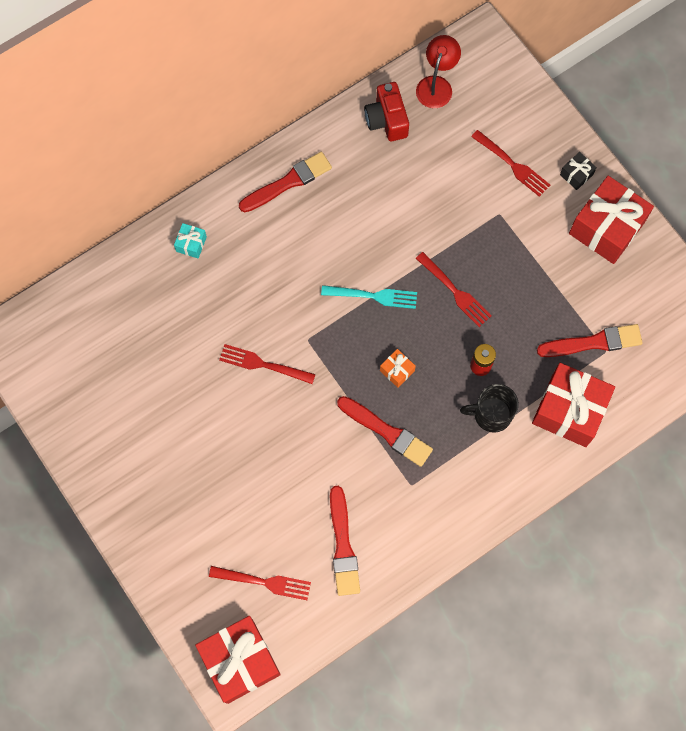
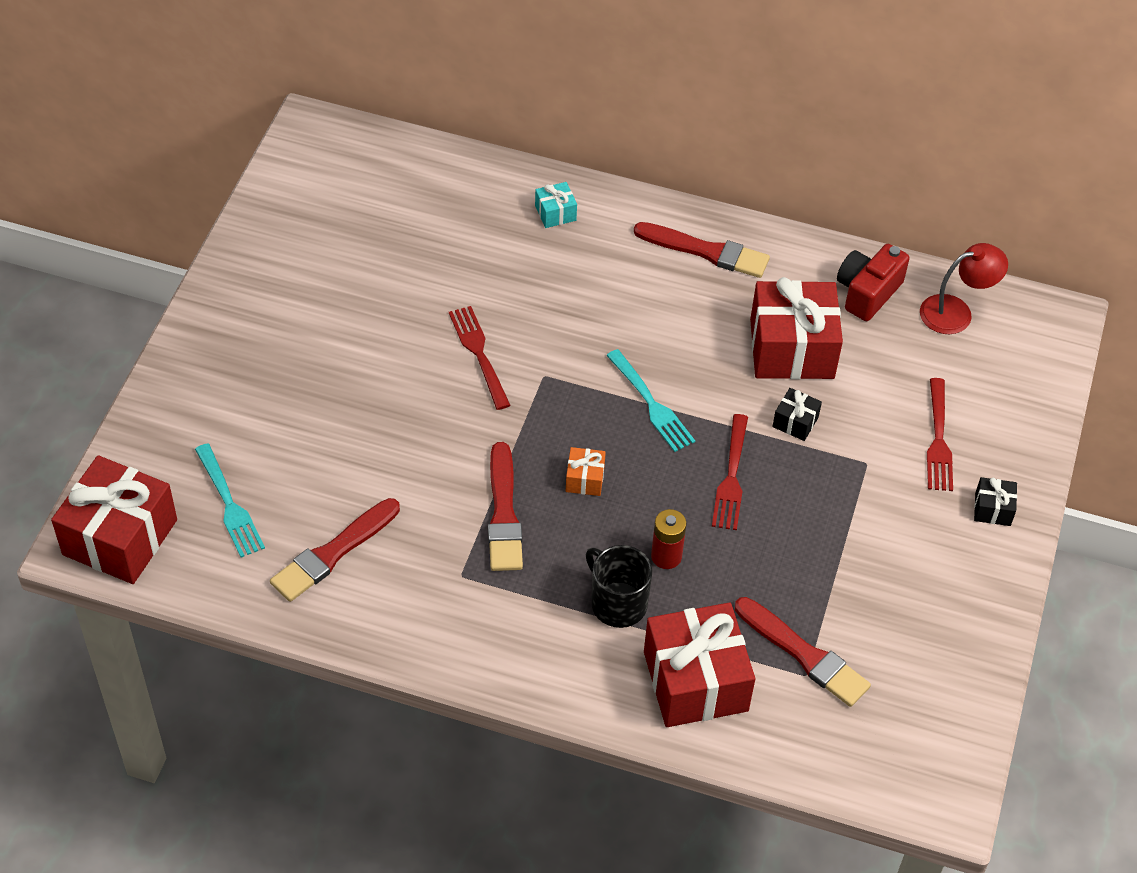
camera: 50 degrees right, 20 degrees down
red fork [209,566,311,600] -> turquoise fork [195,443,265,558]
red gift [569,176,654,264] -> red gift moved to [750,277,843,379]
none -> black gift [772,388,822,441]

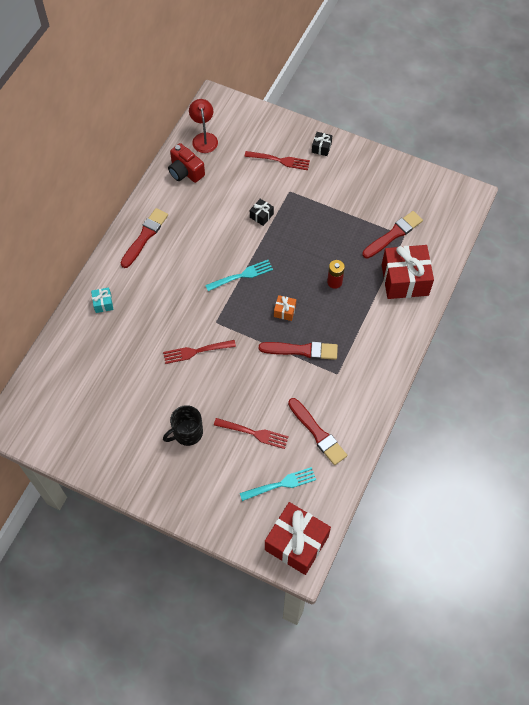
camera: 80 degrees left, 10 degrees up
black mug [586,545,652,628] -> black mug moved to [163,405,203,446]
red fork [712,414,748,530] -> red fork moved to [214,418,289,449]
red gift [750,277,843,379] -> none

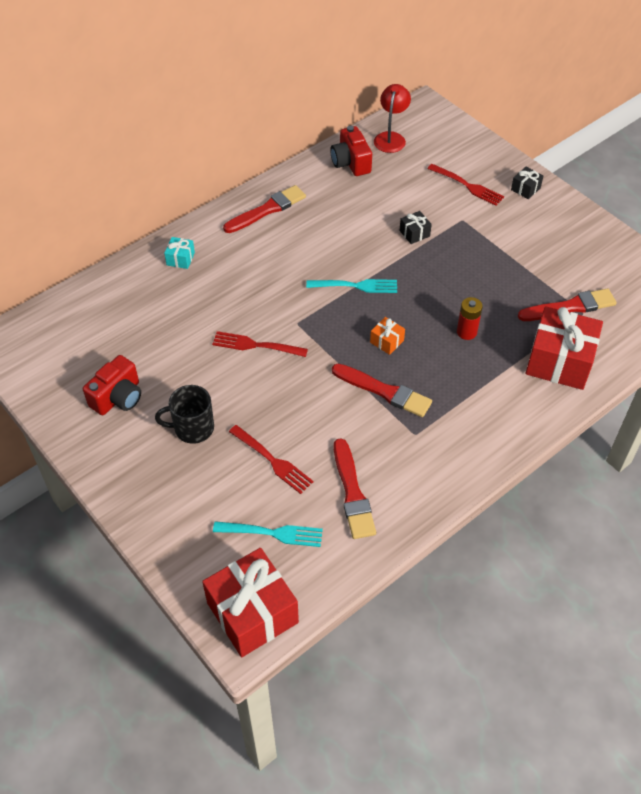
camera: 25 degrees right, 10 degrees down
none -> red camera [83,355,141,415]

